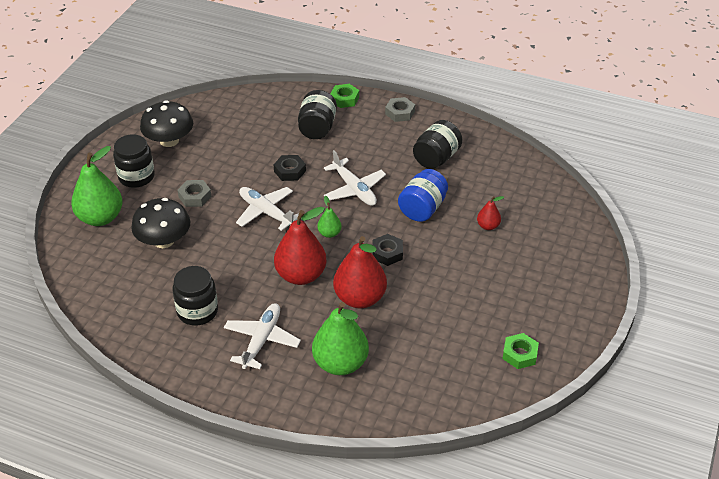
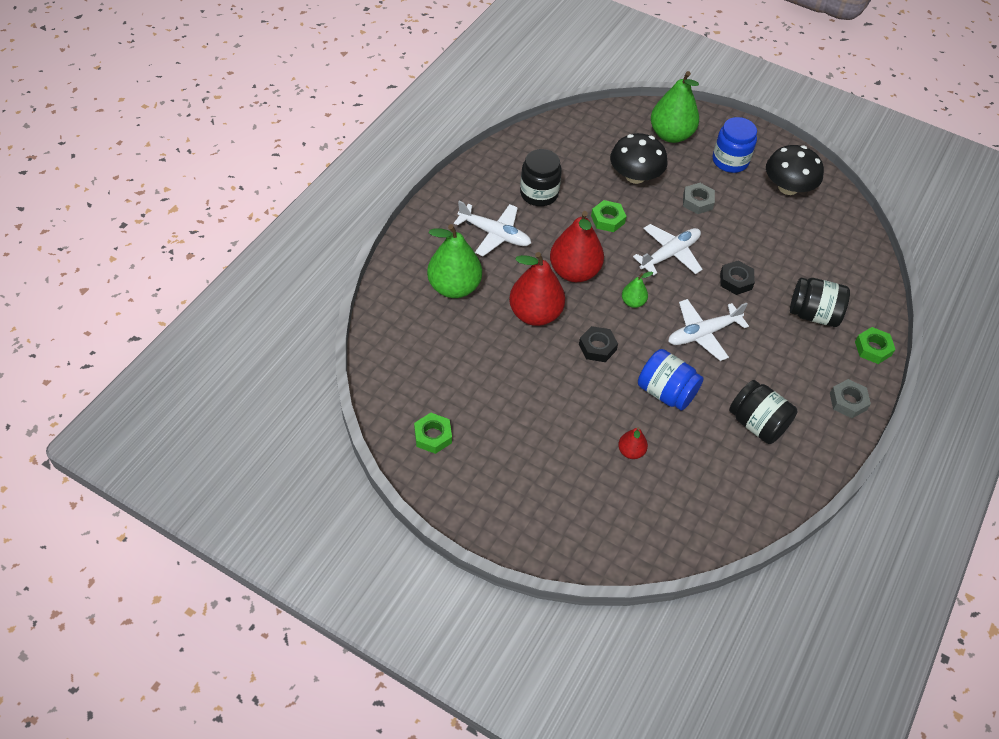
camera: 95 degrees right, 10 degrees up
black jar [113,134,155,188] -> blue jar [713,117,757,173]
none -> green nut [591,200,627,232]

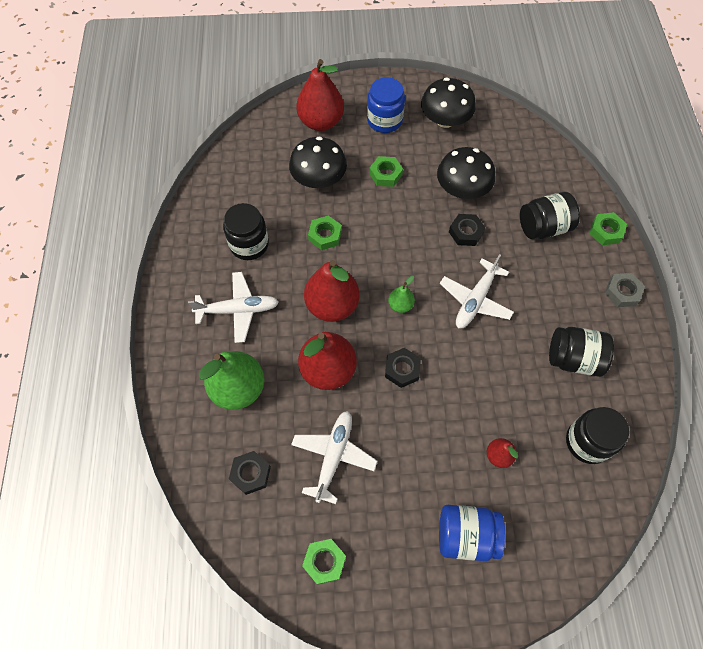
camera: 30 degrees left, 10 degrees up
white plane [633,224,702,276] -> white plane moved to [291,411,377,504]
blue jar [638,349,703,411] -> blue jar moved to [439,505,505,561]
green pear [651,71,699,143] -> red pear [296,59,344,131]
grey nut [683,183,715,214] -> green nut [369,156,403,187]
none -> black nut [229,451,271,495]
none -> black mushroom [437,147,496,199]
none -> black jar [566,407,629,464]

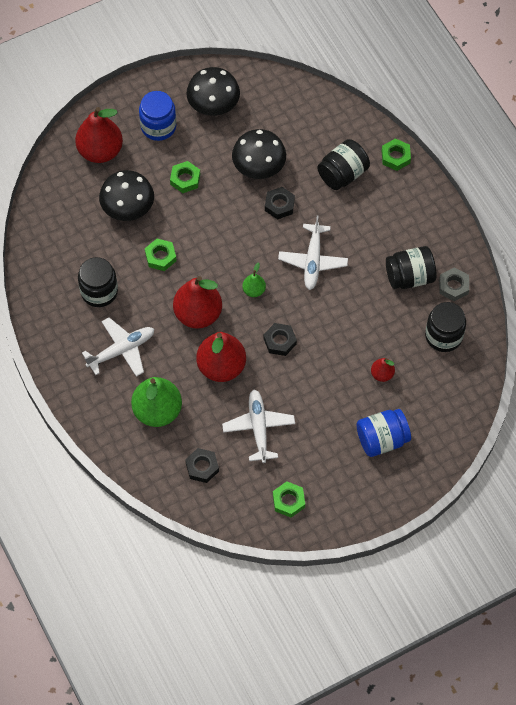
camera: 25 degrees left, 0 degrees up
grey nut [605,273,645,307] -> grey nut moved to [439,267,469,301]

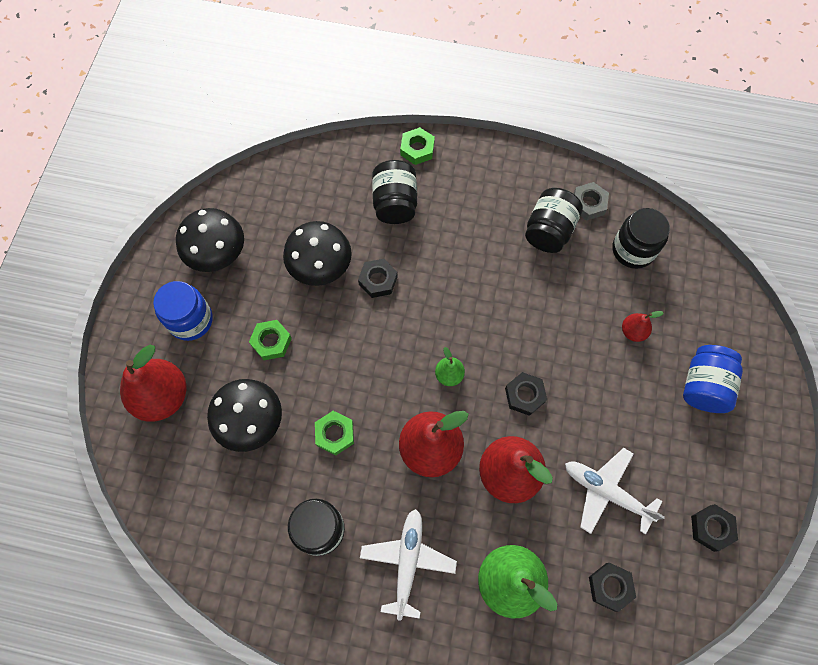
camera: 50 degrees left, 5 degrees up
green nut [273,481,305,518] -> black nut [691,504,738,552]
white plane [278,215,348,290] -> none

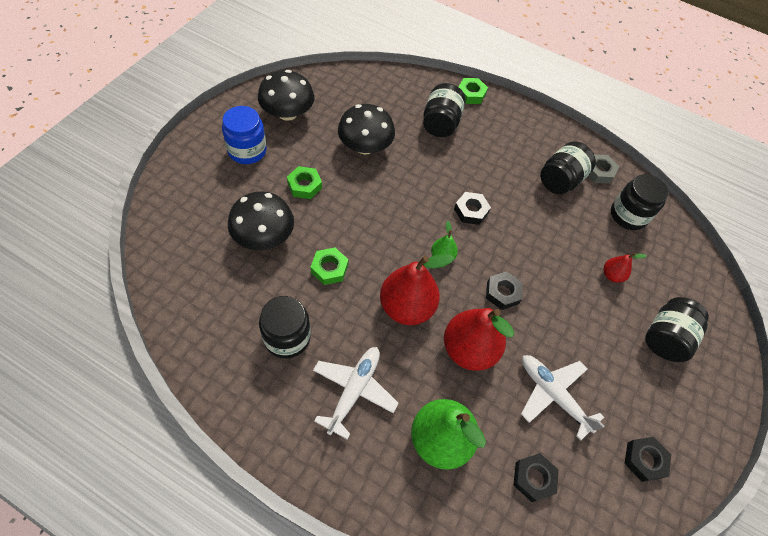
camera: 10 degrees right, 10 degrees down
red pear [120,345,186,422] -> none
black nut [358,259,397,298] -> black nut moved to [454,192,491,225]
blue jar [683,345,743,413] -> black jar [645,297,709,362]

